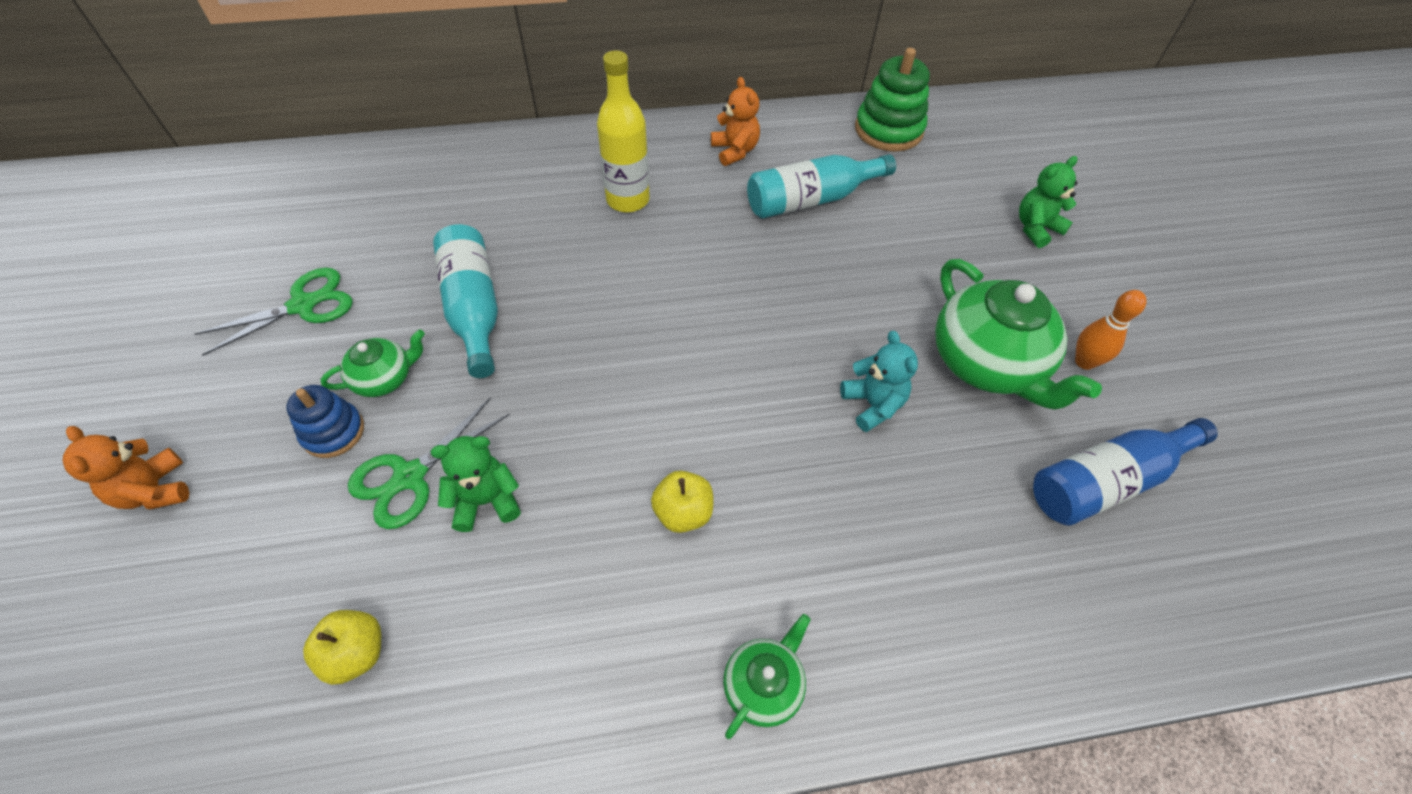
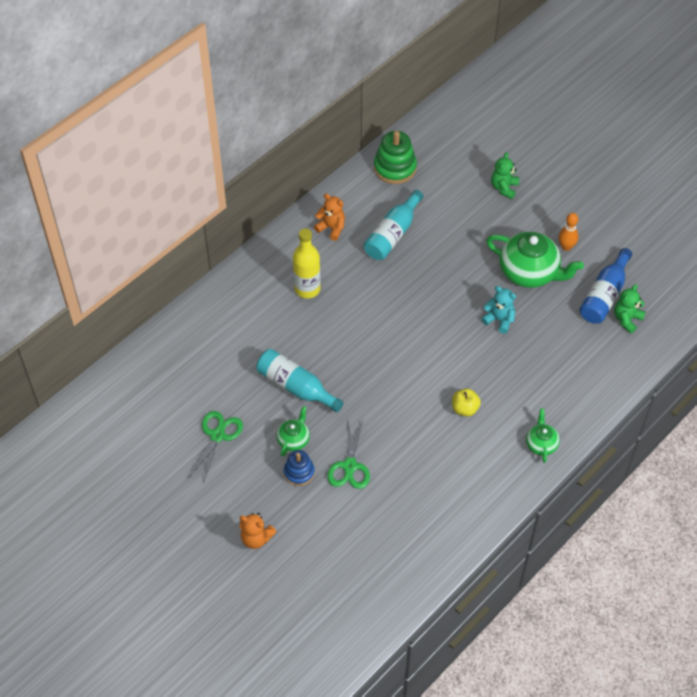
camera: 35 degrees left, 0 degrees up
yellow apple [303,610,381,685] -> none
green teddy bear [431,436,521,532] -> green teddy bear moved to [614,284,646,333]

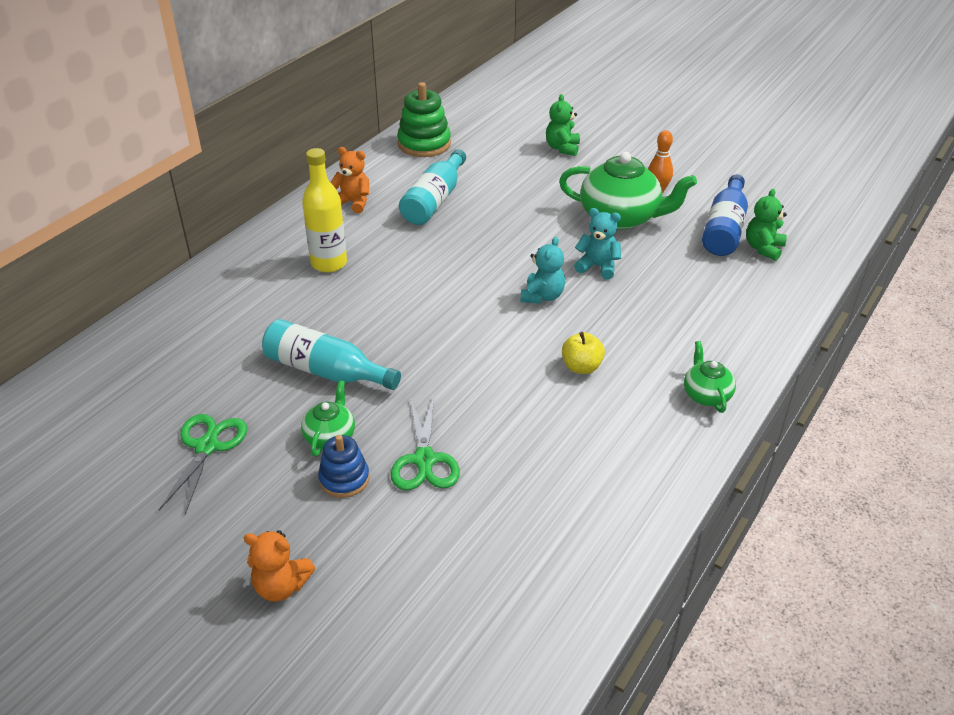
camera: 10 degrees left, 15 degrees down
none -> turquoise teddy bear [521,237,565,304]

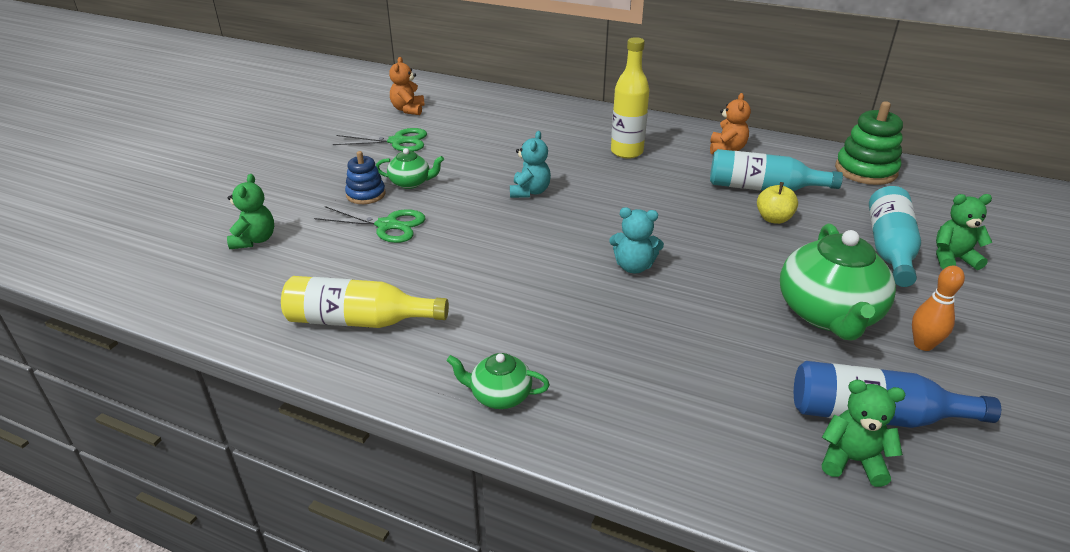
camera: 80 degrees right, 5 degrees down
orange teddy bear [244,530,315,602] -> orange teddy bear moved to [389,57,425,115]
turquoise bottle [262,319,401,390] -> turquoise bottle moved to [869,186,921,287]
green scissors [391,396,460,490] -> green scissors turned 150 degrees counterclockwise [314,206,425,243]
yellow apple [562,332,605,374] -> yellow apple moved to [757,182,798,224]
turquoise teddy bear [574,208,621,280] -> turquoise teddy bear moved to [510,131,551,198]
green teapot [684,341,736,413] -> green teapot turned 150 degrees counterclockwise [447,353,550,409]
none -> green teddy bear [227,174,274,249]
none -> yellow bottle [281,276,449,328]

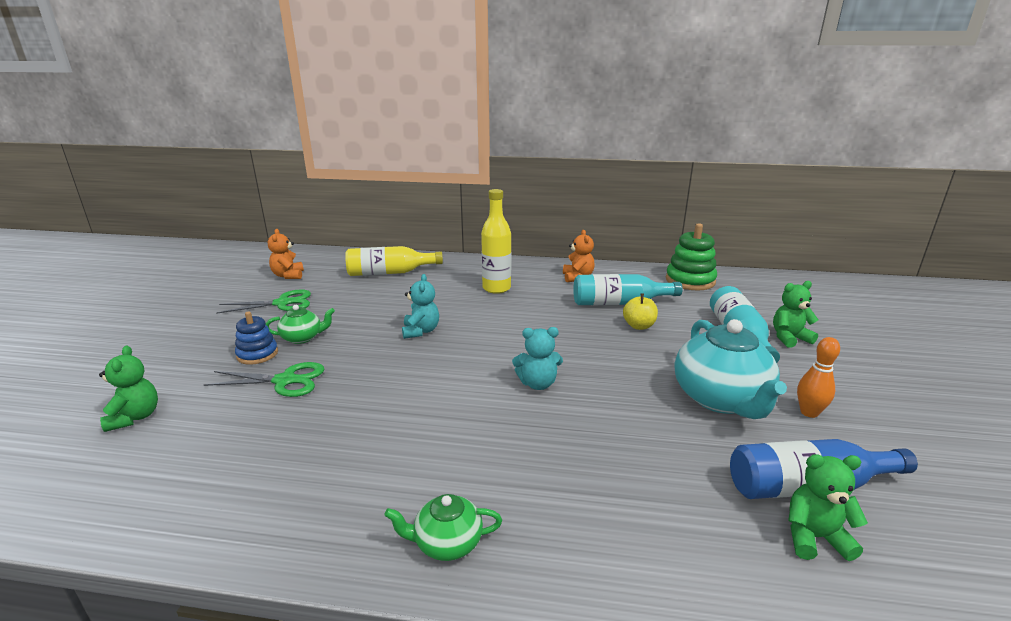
camera: 15 degrees left, 10 degrees down
yellow bottle [281,276,449,328] -> yellow bottle moved to [345,246,443,276]
green teapot [780,224,896,340] -> turquoise teapot [675,319,787,419]

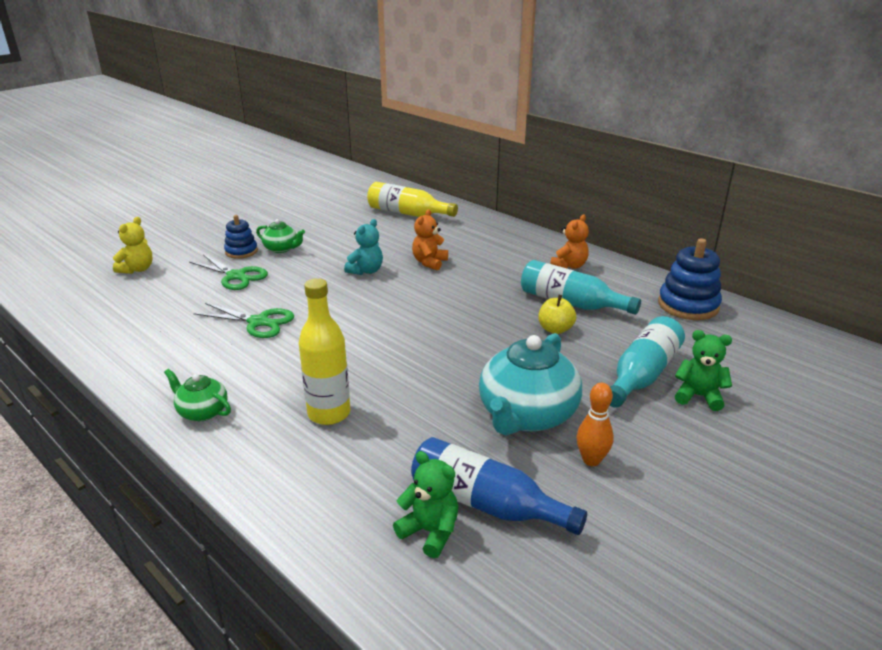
camera: 35 degrees right, 5 degrees up
green teddy bear [99,345,158,432] -> yellow teddy bear [113,217,153,274]
green scissors [216,289,311,314] -> green scissors moved to [194,303,294,338]
orange teddy bear [268,229,304,279] -> orange teddy bear moved to [412,209,448,271]
yellow bottle [481,189,511,294] -> yellow bottle moved to [299,278,350,425]
turquoise teddy bear [512,327,563,390] -> none
green stacking toy [666,223,717,291] -> blue stacking toy [658,238,722,320]

